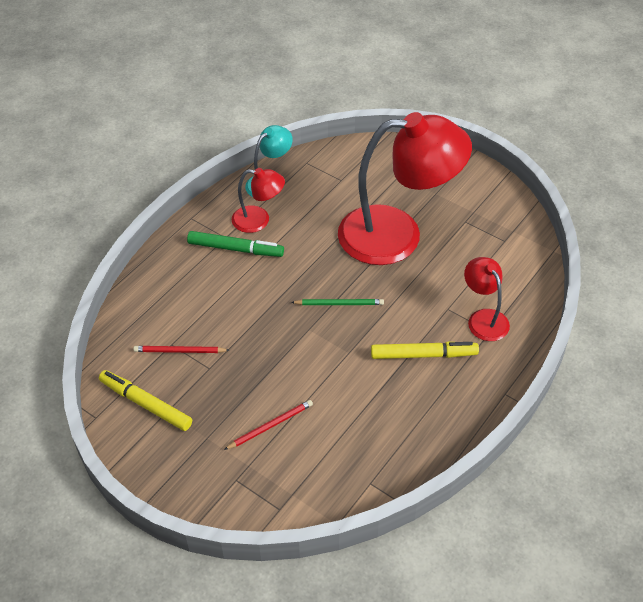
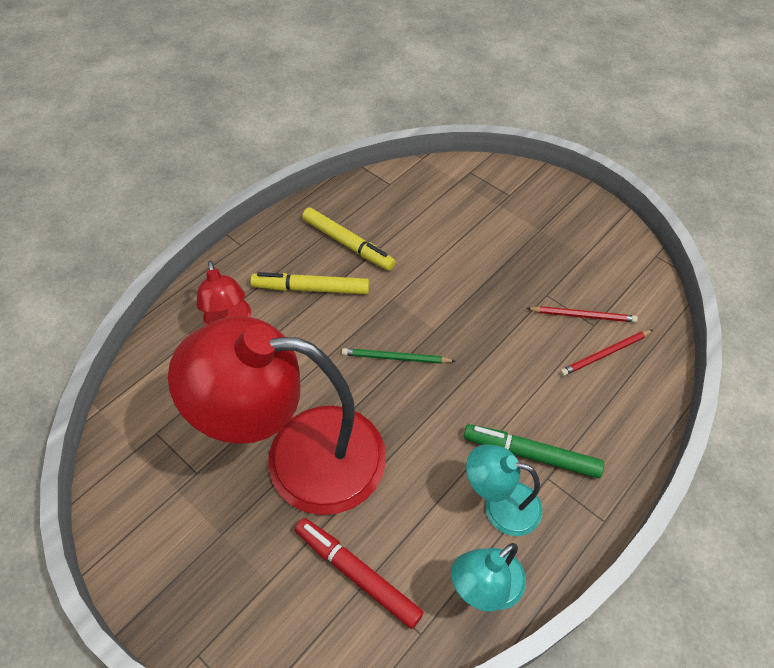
camera: 175 degrees left, 5 degrees up
yellow marker [99,370,192,431] -> yellow marker moved to [302,207,395,271]
red pencil [224,400,313,450] -> red pencil moved to [560,330,653,376]
red lamp [232,168,285,233] -> turquoise lamp [466,444,542,536]
none -> red marker [295,518,424,629]

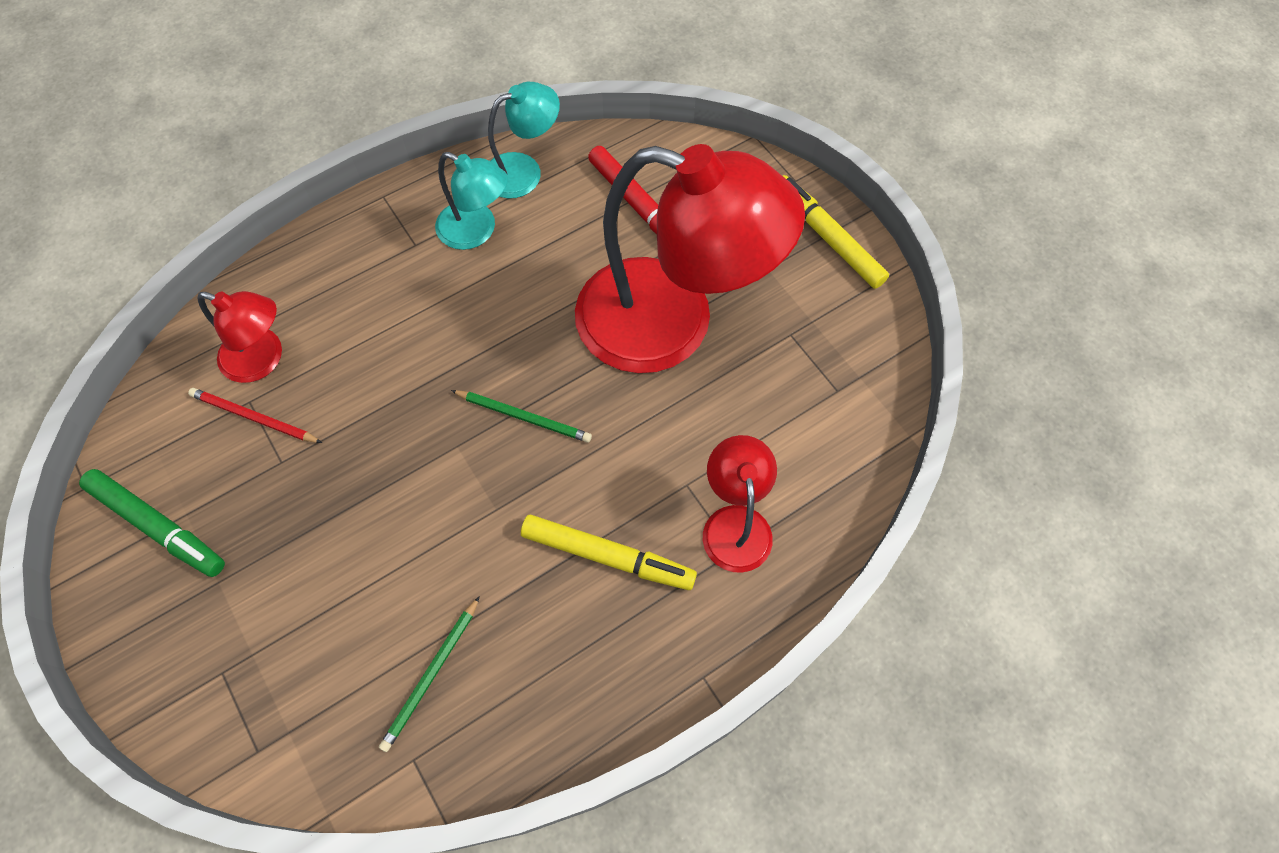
camera: 165 degrees left, 10 degrees up
yellow marker [302,207,395,271] -> yellow marker moved to [783,175,889,289]
green marker [464,424,604,478] -> green marker moved to [79,469,225,577]
red pencil [560,330,653,376] -> red lamp [197,291,282,383]
none -> green pencil [379,596,480,752]

